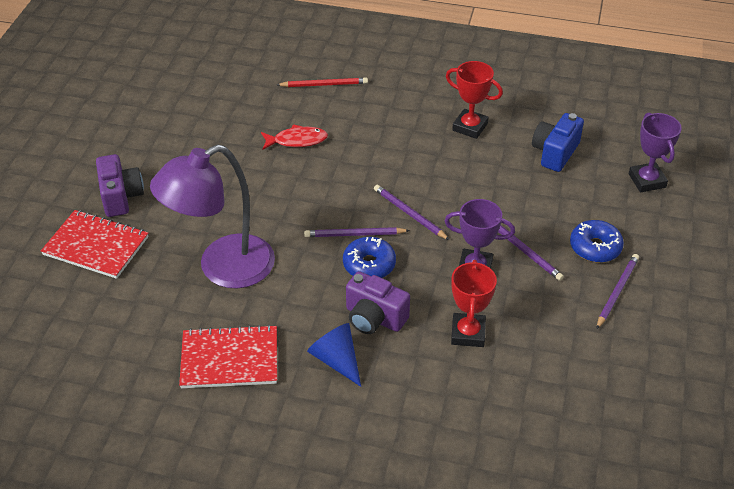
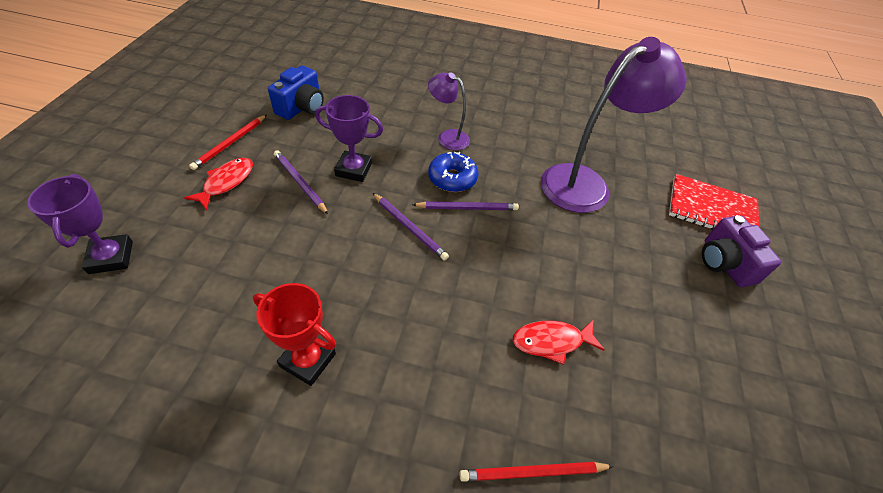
camera: 175 degrees right, 5 degrees up
red notebook [179,324,277,388] -> none
blue cone [307,323,361,387] -> none
purple camera [346,271,410,334] -> purple lamp [428,72,470,150]
red trophy [451,260,497,347] -> none
blue camera [532,113,584,172] -> blue camera moved to [268,65,324,120]
blue donut [570,220,624,263] -> red fish [184,158,253,210]
purple pencil [596,254,639,329] -> red pencil [189,115,267,170]

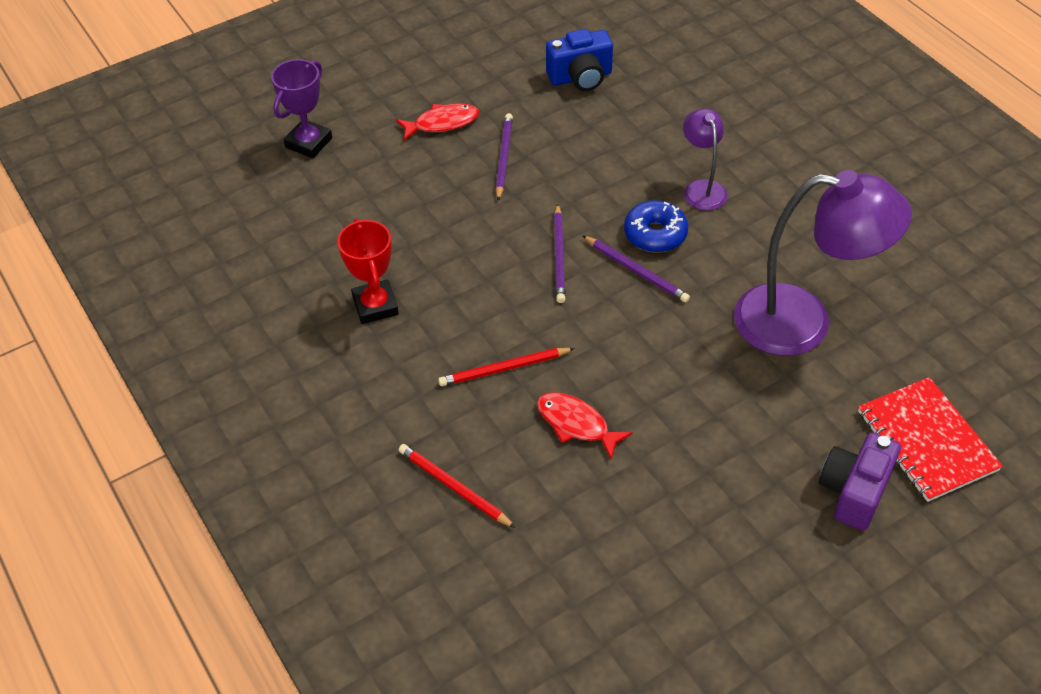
camera: 50 degrees right, 0 degrees up
red pencil [189,115,267,170] -> red pencil moved to [438,348,575,386]
purple trophy [315,95,383,182] -> none

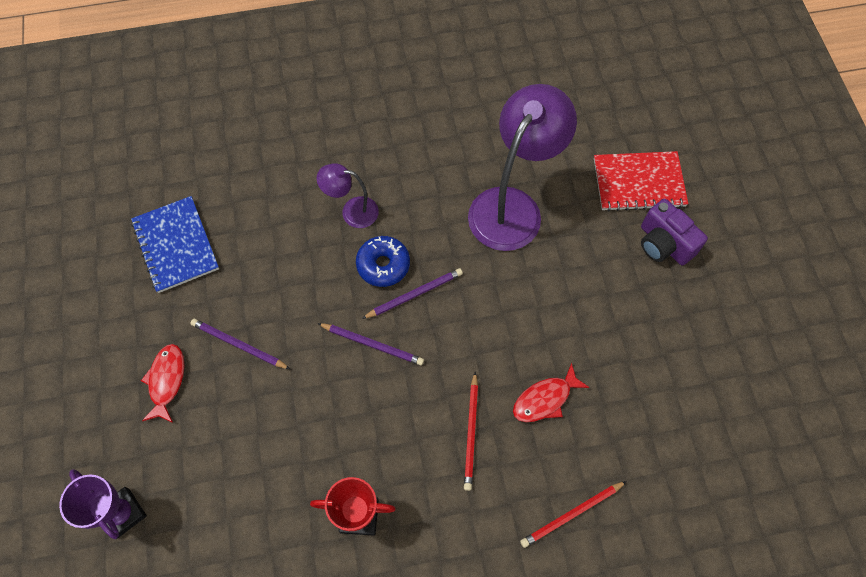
camera: 70 degrees left, 15 degrees up
blue camera [546,29,613,91] -> blue notebook [131,196,219,293]

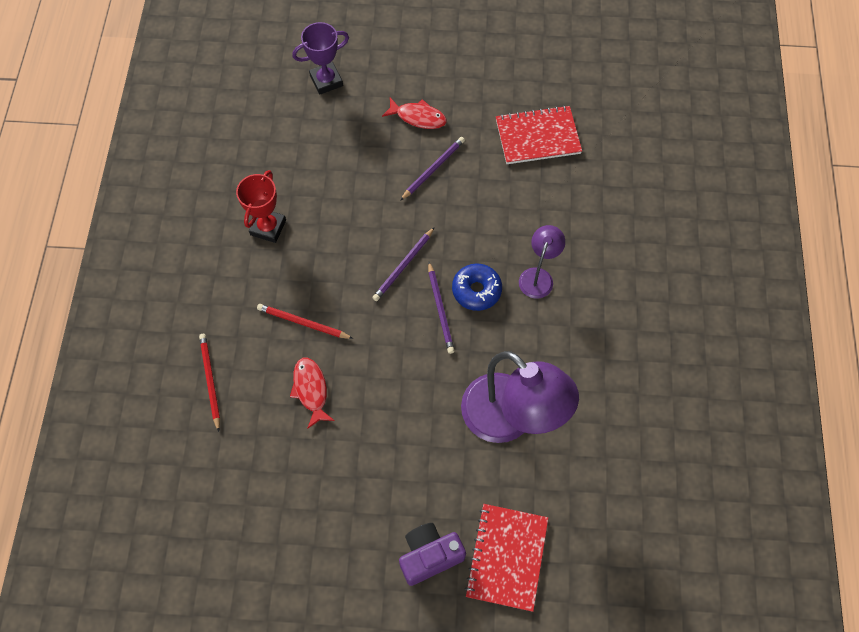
camera: 105 degrees right, 0 degrees up
blue notebook [131,196,219,293] -> red notebook [496,105,582,164]

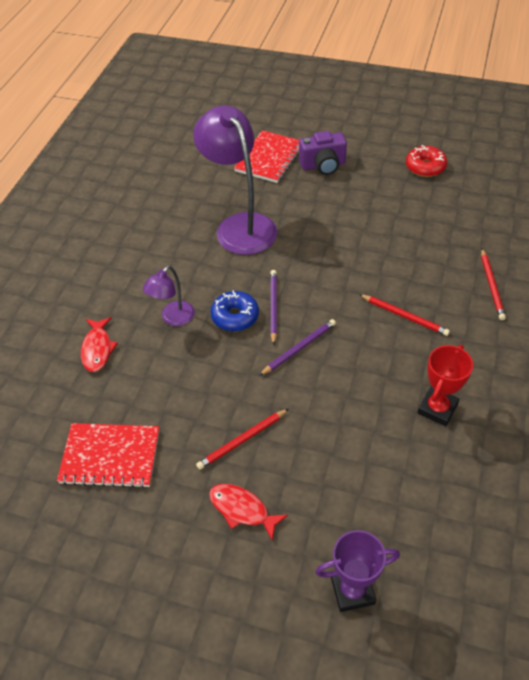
camera: 165 degrees left, 15 degrees down
red fish [290,358,335,429] -> red fish moved to [81,317,118,372]
purple pencil [400,137,465,201] -> red pencil [196,409,288,470]
none -> red donut [406,145,447,177]

